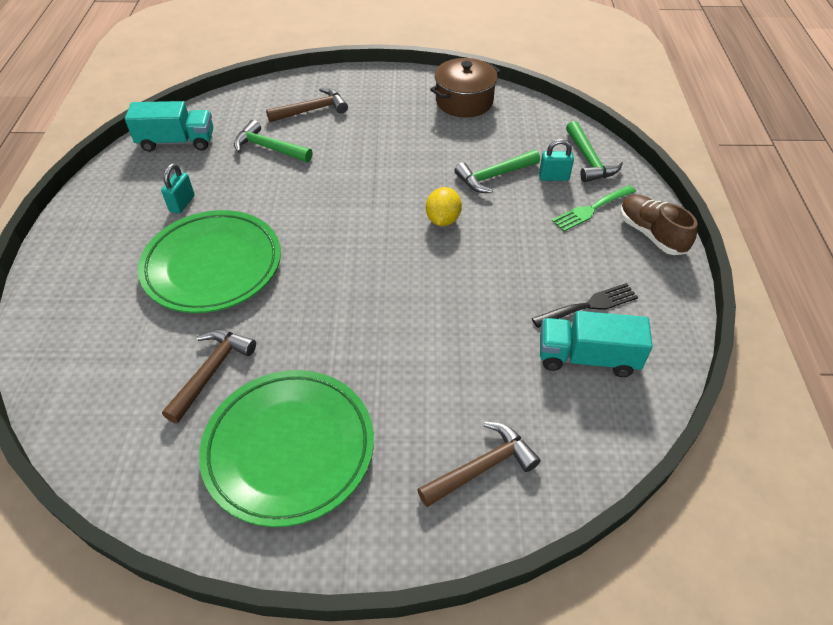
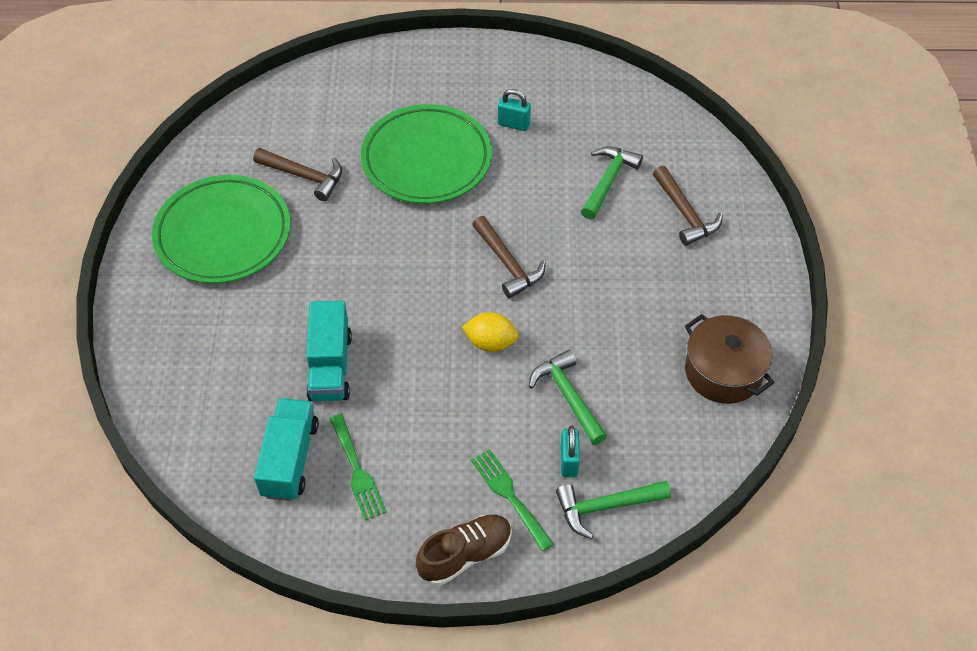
camera: 90 degrees right, 5 degrees up
turquoise truck [125,101,213,152] -> turquoise truck moved to [306,301,352,401]
brown hammer [417,422,541,507] -> brown hammer moved to [472,216,546,298]
black fork [532,283,638,328] -> green fork [330,414,386,520]

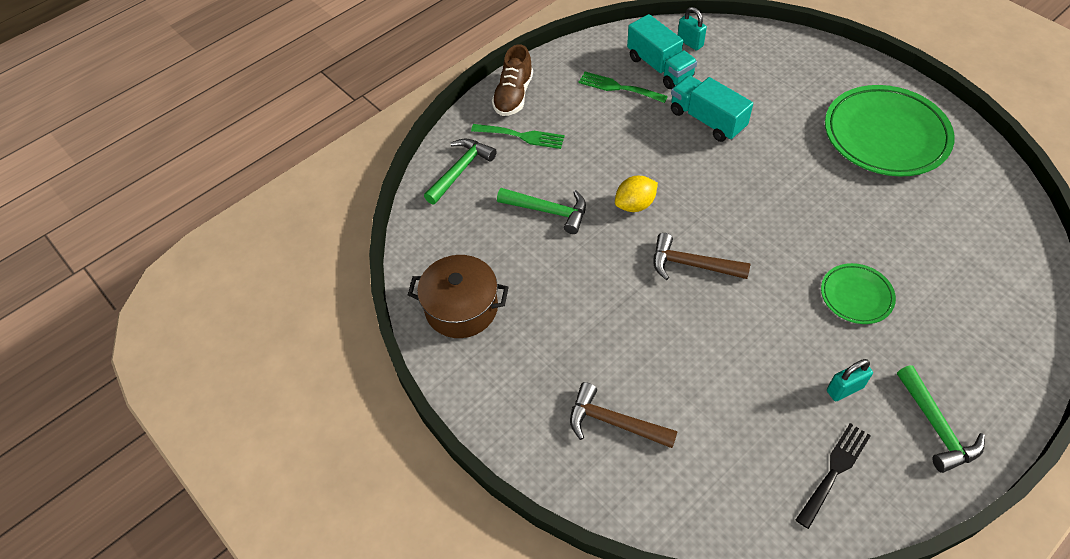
camera: 140 degrees right, 0 degrees up
brown hammer [253,148,342,201] -> none
green plate [361,104,492,204] -> green plate [821,263,896,324], size x0.51
turquoise padlock [560,426,580,477] -> turquoise padlock moved to [678,7,707,51]
green hammer [581,147,643,219] -> green hammer moved to [897,365,985,473]
none -> black fork [796,423,871,529]

